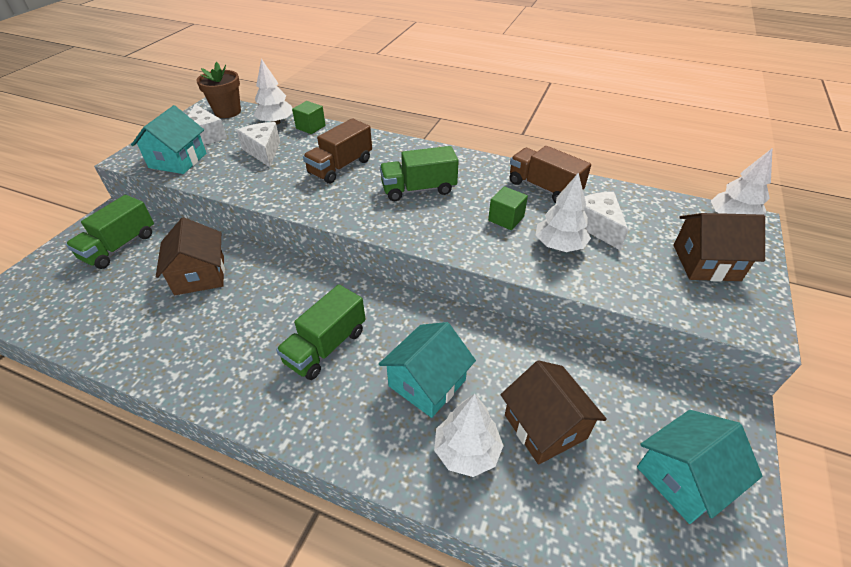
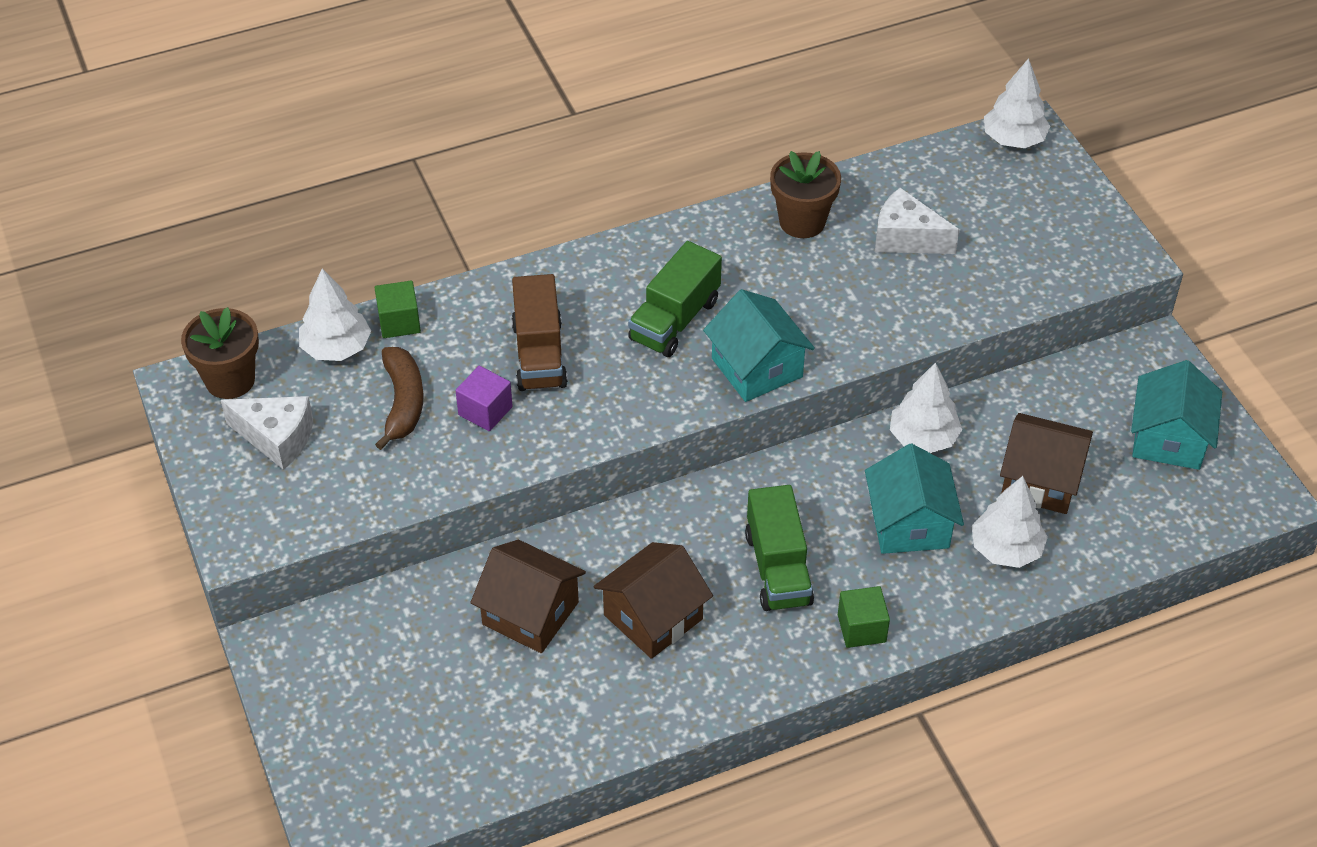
camera: 45 degrees left, 5 degrees up
green truck [66,195,154,269] -> none
turquoise house [131,105,207,174] -> turquoise house moved to [703,289,815,402]
white cheese [237,122,280,167] -> brown banana [375,347,424,450]
green cube [488,186,528,230] -> green cube moved to [838,586,890,648]
brown truck [510,146,591,203] -> brown flower pot [770,151,841,238]
white tree [536,172,591,252] -> white tree moved to [890,362,963,453]
brown house [673,213,765,282] -> brown house moved to [594,542,713,659]
none -> purple cube [456,366,513,431]

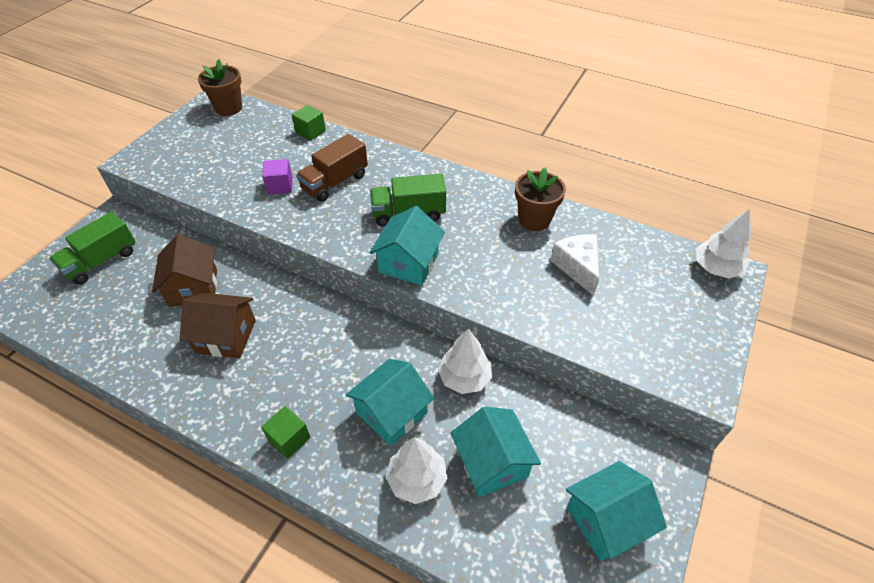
camera: 50 degrees right, 0 degrees up
white cheese [221,396,313,470] -> none
white tree [299,268,371,361] -> none
brown banana [375,347,424,450] -> none
green truck [745,485,814,611] -> green truck moved to [49,212,136,285]
brown house [1000,413,1093,514] -> turquoise house [450,406,541,497]

